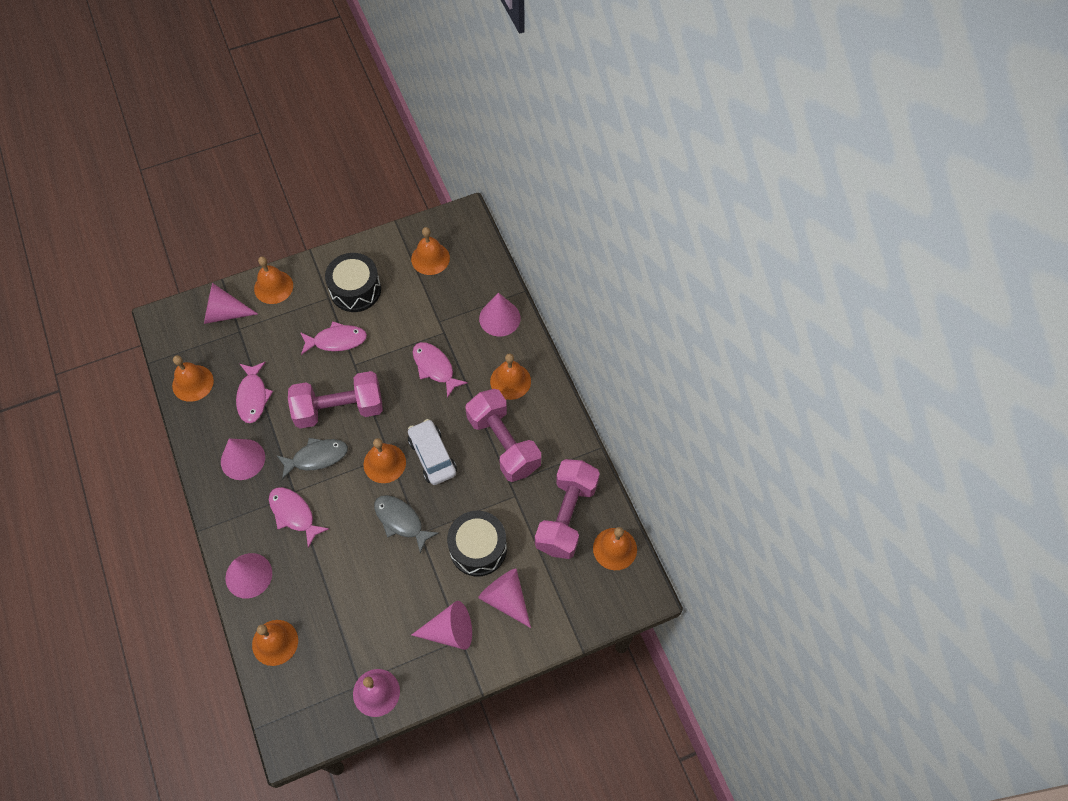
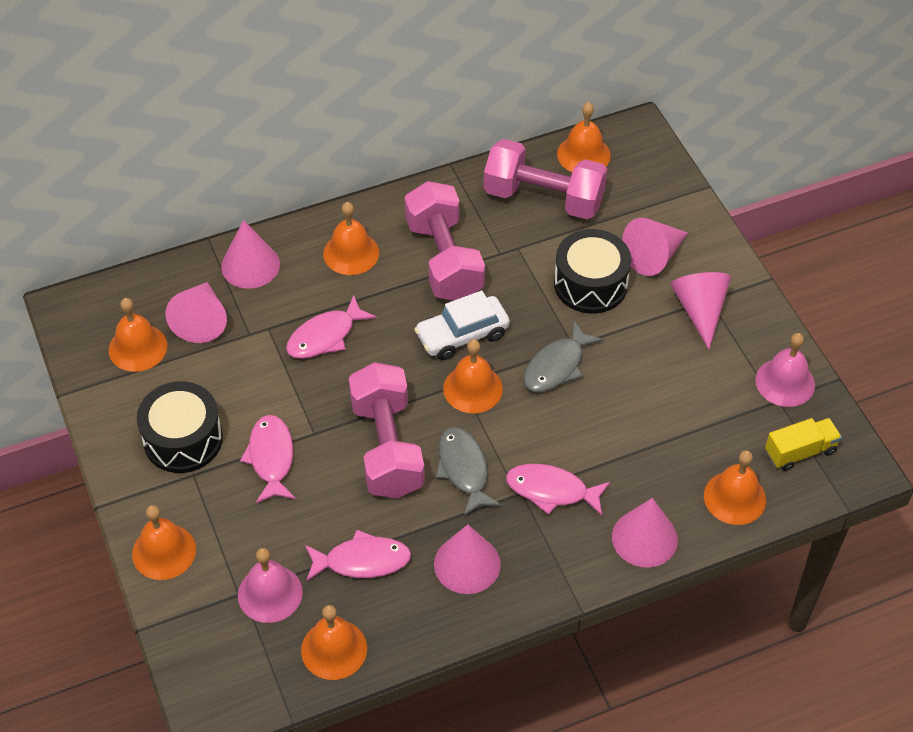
camera: 90 degrees left, 10 degrees down
pink cone [204,283,258,324] -> pink cone moved to [165,282,227,343]
pink fish [269,487,329,548] -> pink fish turned 60 degrees clockwise [506,464,610,516]
pink dumbbell [465,389,541,482] -> pink dumbbell turned 75 degrees counterclockwise [405,181,485,300]
none -> pink bell [238,548,303,623]
none -> yellow truck [765,418,842,471]

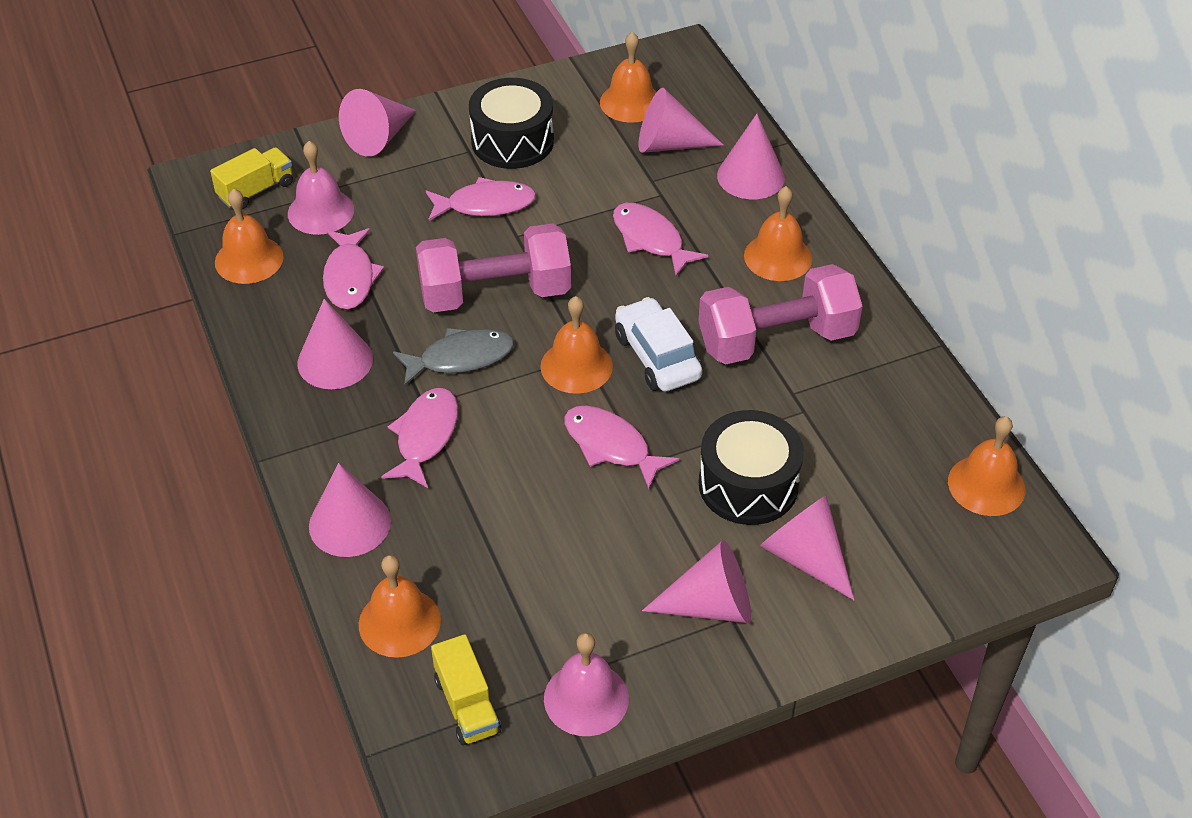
camera: 90 degrees right, 5 degrees down
orange bell [132,505,196,580] -> pink cone [339,89,416,156]
pink dumbbell [484,139,607,219] -> none
grey fish [523,321,603,392] -> pink fish [564,406,679,489]
none -> yellow truck [210,147,293,209]

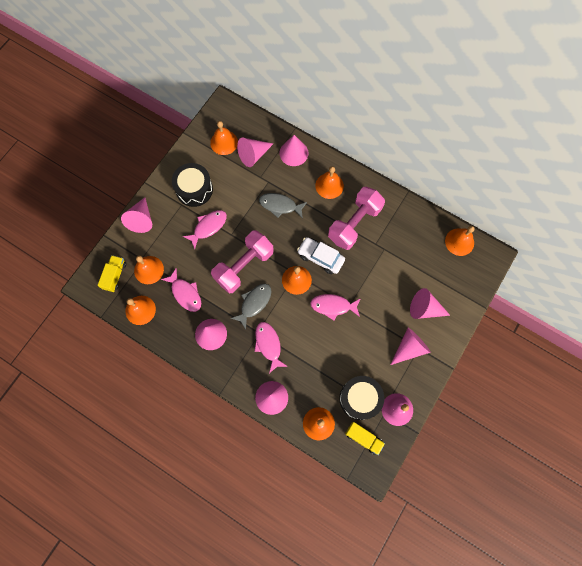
camera: 35 degrees left, 25 degrees up
pink bell [288,141,354,235] -> orange bell [134,256,164,284]
pink fish [613,203,708,276] -> grey fish [259,193,307,219]
black drum [699,410,804,525] -> black drum moved to [339,376,384,420]

